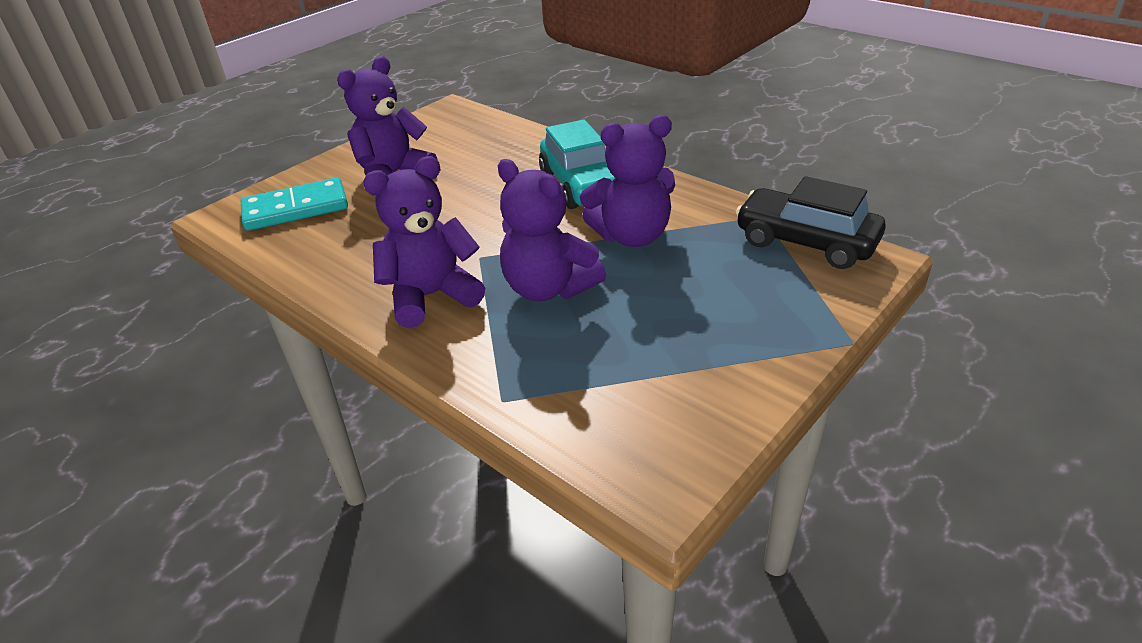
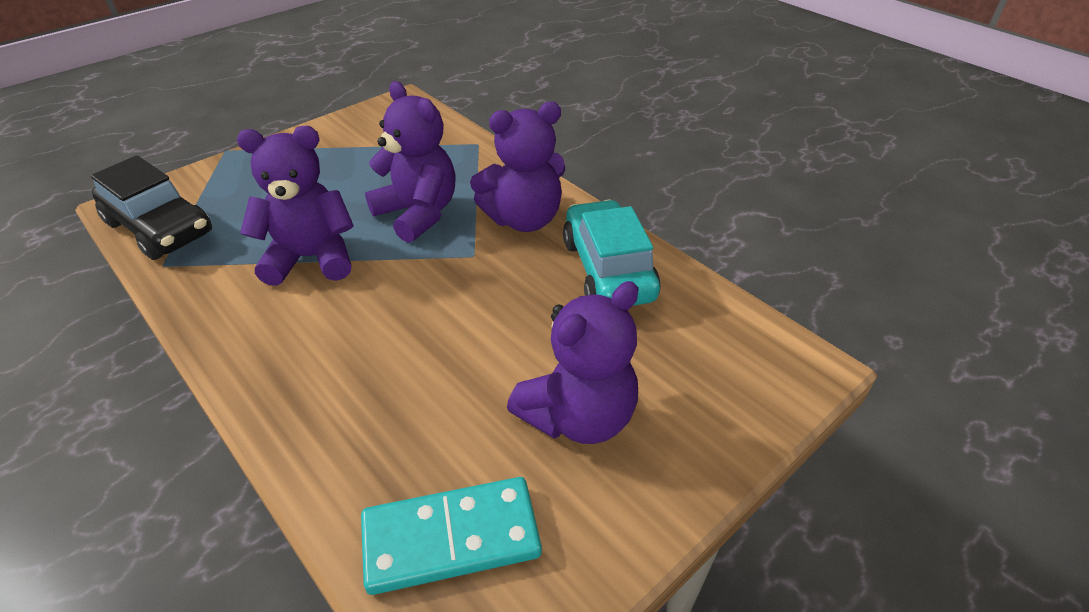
camera: 175 degrees left, 5 degrees up
turquoise domino [241,178,348,231] -> turquoise domino moved to [361,477,542,595]
turquoise car [539,119,615,209] -> turquoise car moved to [563,200,661,306]

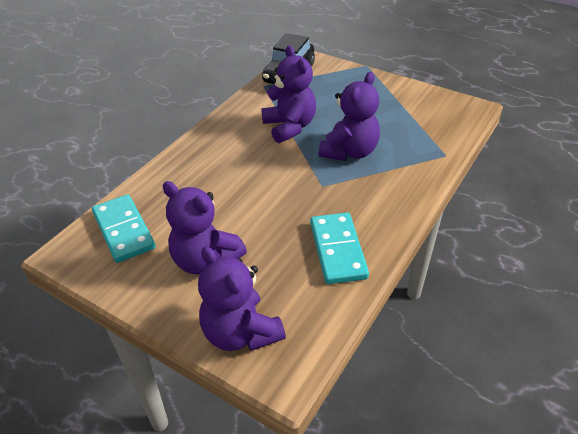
camera: 75 degrees right, 0 degrees up
purple teddy bear [470,102,565,232] -> purple teddy bear moved to [198,246,286,351]
turquoise car [563,200,661,306] -> turquoise domino [310,213,369,284]

